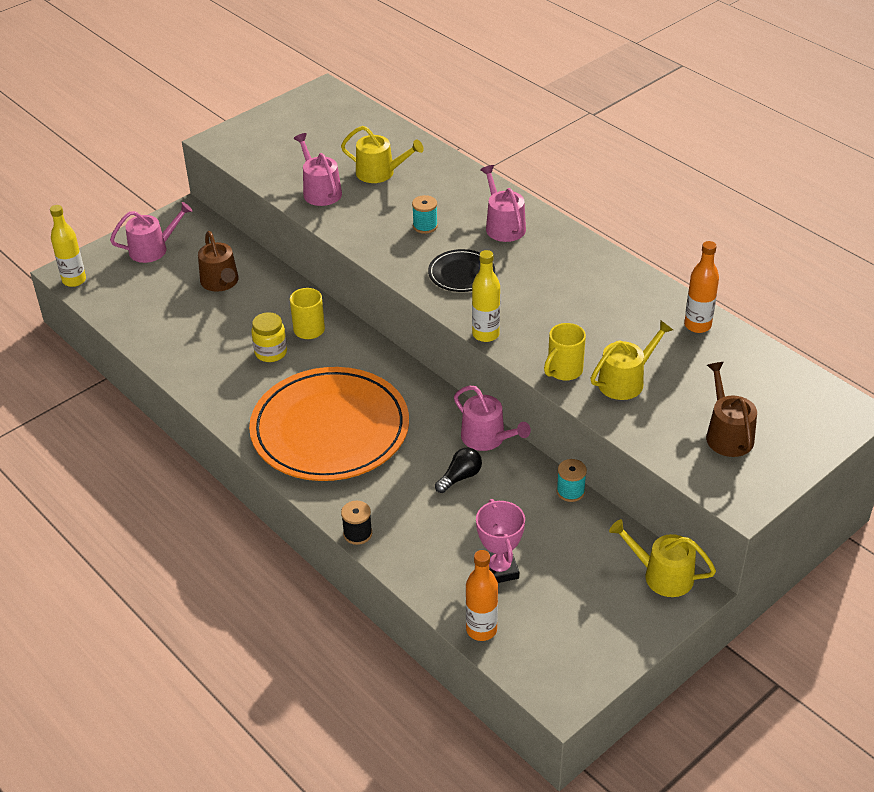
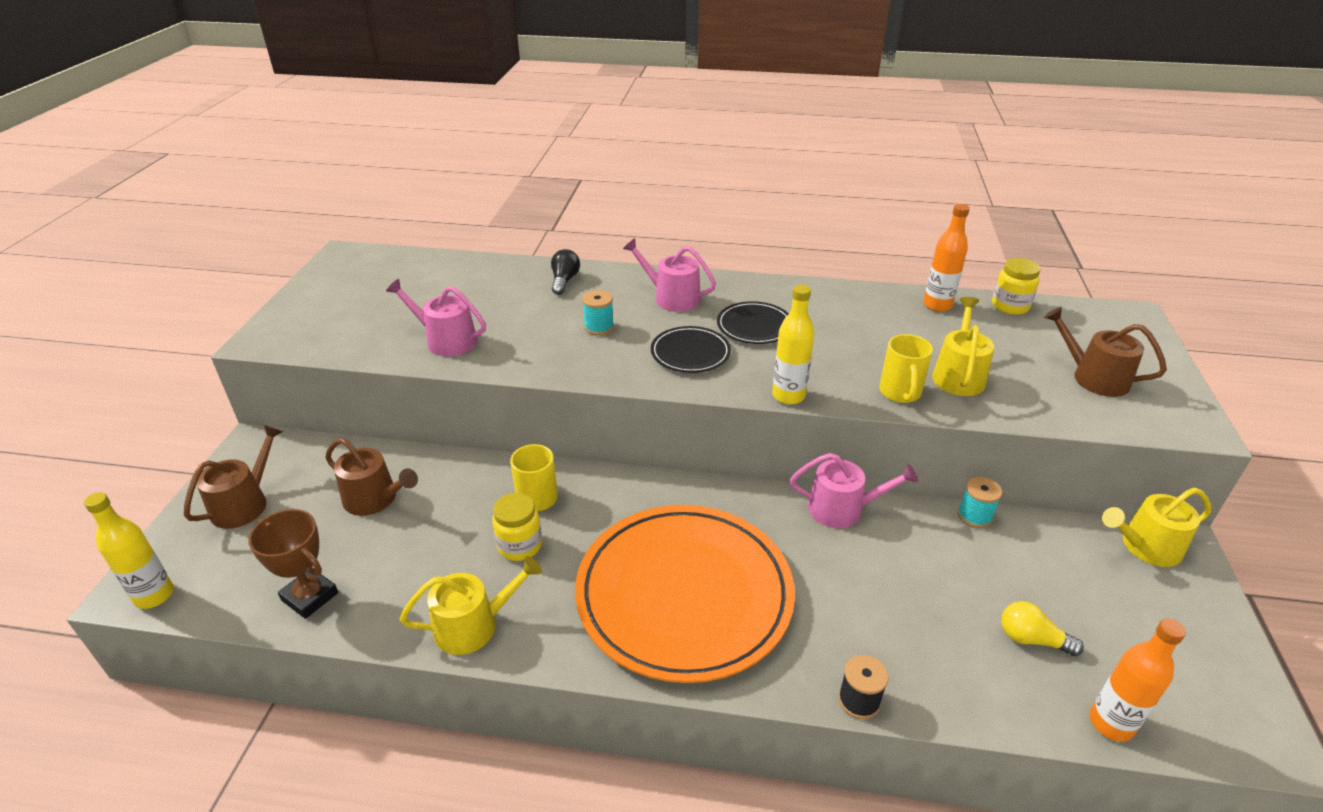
camera: 40 degrees left, 5 degrees down
pink watering can [110,202,192,263] -> brown watering can [184,425,283,529]
yellow watering can [341,126,424,183] -> yellow watering can moved to [400,556,542,655]
black light bulb [435,448,482,493] -> black light bulb moved to [551,249,580,295]
pink trophy [476,499,525,583] -> yellow light bulb [1001,601,1084,656]
none -> brown trophy [248,509,338,619]
none -> black plate [717,301,789,344]
none -> yellow jar [992,258,1041,315]

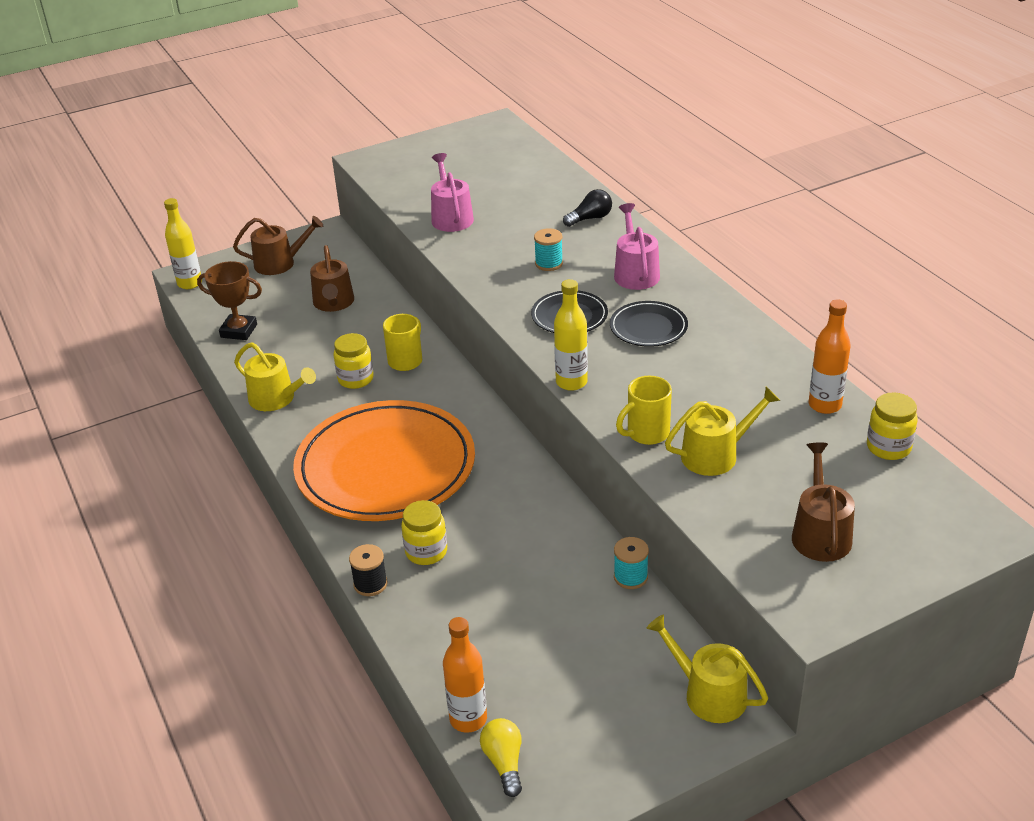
camera: 55 degrees right, 0 degrees up
brown trophy [248,509,338,619] -> brown trophy turned 75 degrees counterclockwise [197,261,262,340]
pink watering can [790,453,918,528] -> none
yellow light bulb [1001,601,1084,656] -> yellow light bulb moved to [480,718,522,797]
none -> yellow jar [401,500,447,565]

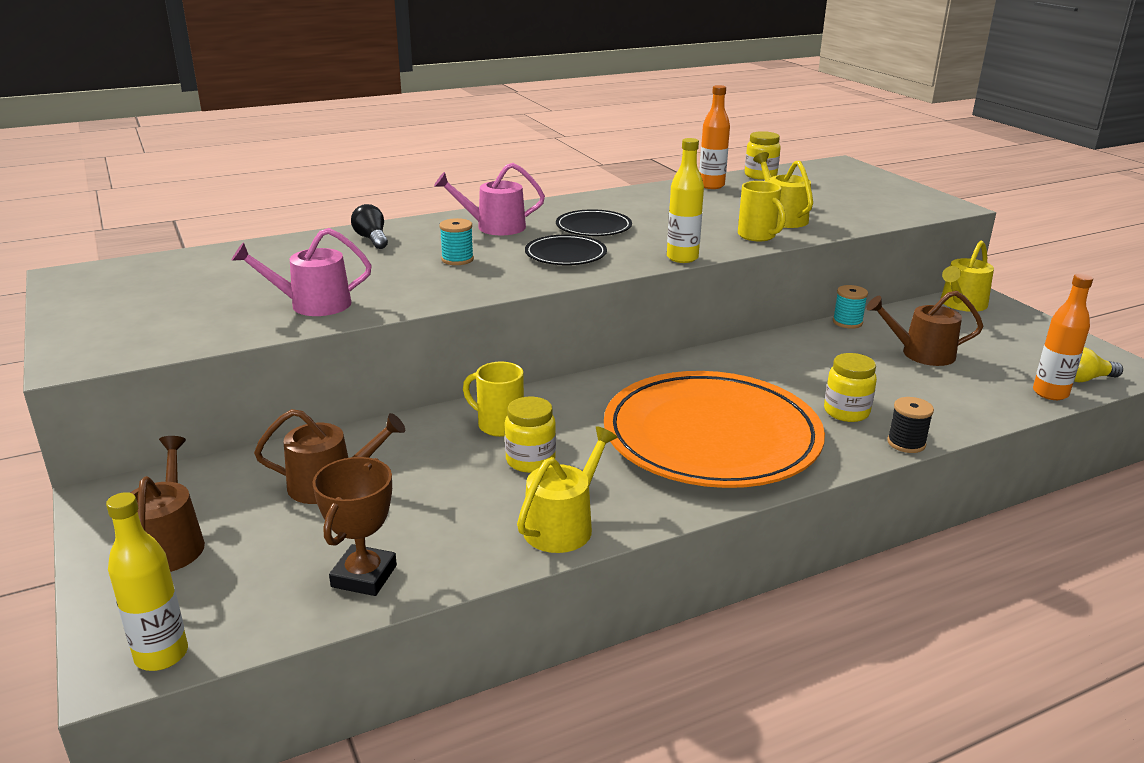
camera: 90 degrees left, 10 degrees down
brown watering can [792,442,855,562] -> brown watering can moved to [866,291,983,366]

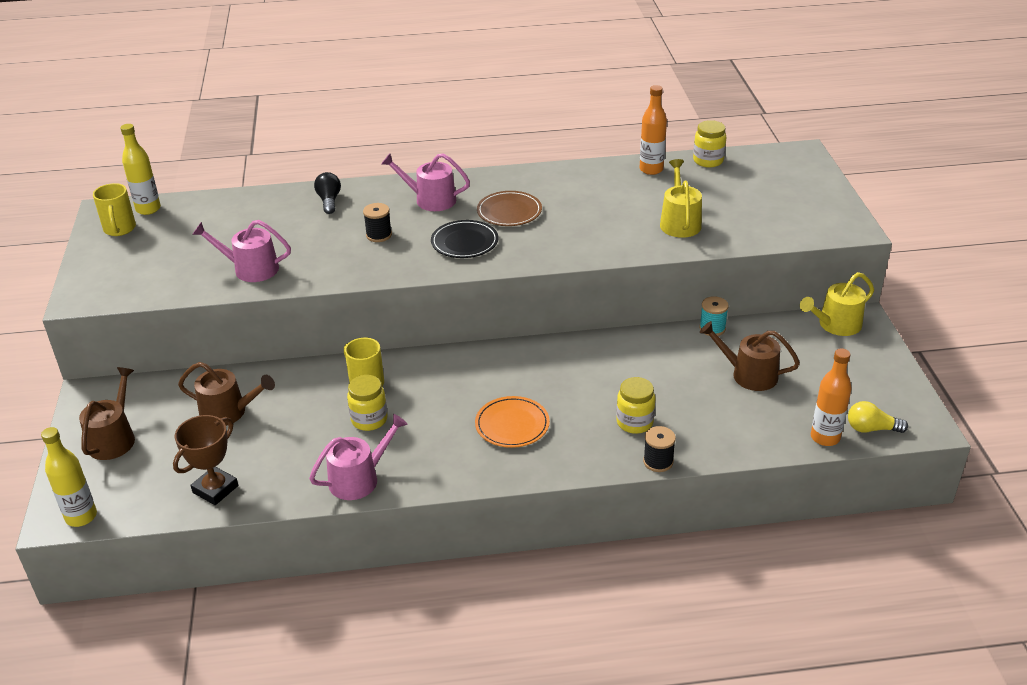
camera: 20 degrees right, 10 degrees up
turquoise spool [439,218,474,265] -> black spool [363,203,392,242]
yellow watering can [517,426,617,553] -> pink watering can [309,414,408,500]
black plate [556,209,632,236] -> brown plate [477,191,542,226]
orange plate [604,371,825,488] -> orange plate [475,396,550,448], size x0.44
yellow bottle [667,138,704,263] -> yellow bottle moved to [120,124,161,215]
yellow mug [738,181,786,241] -> yellow mug moved to [93,183,136,236]

